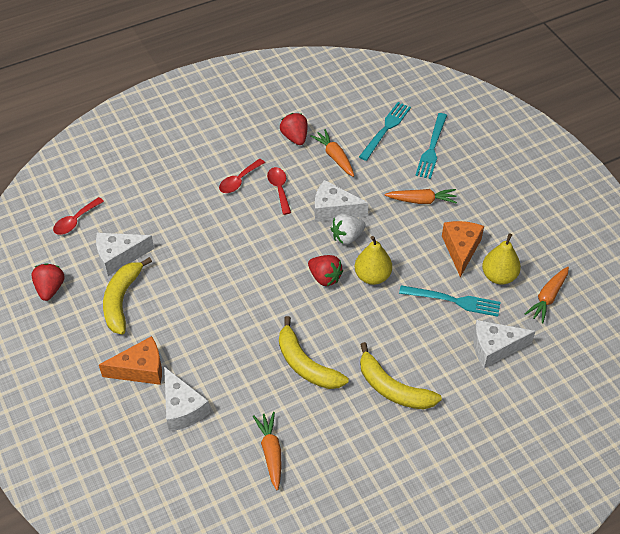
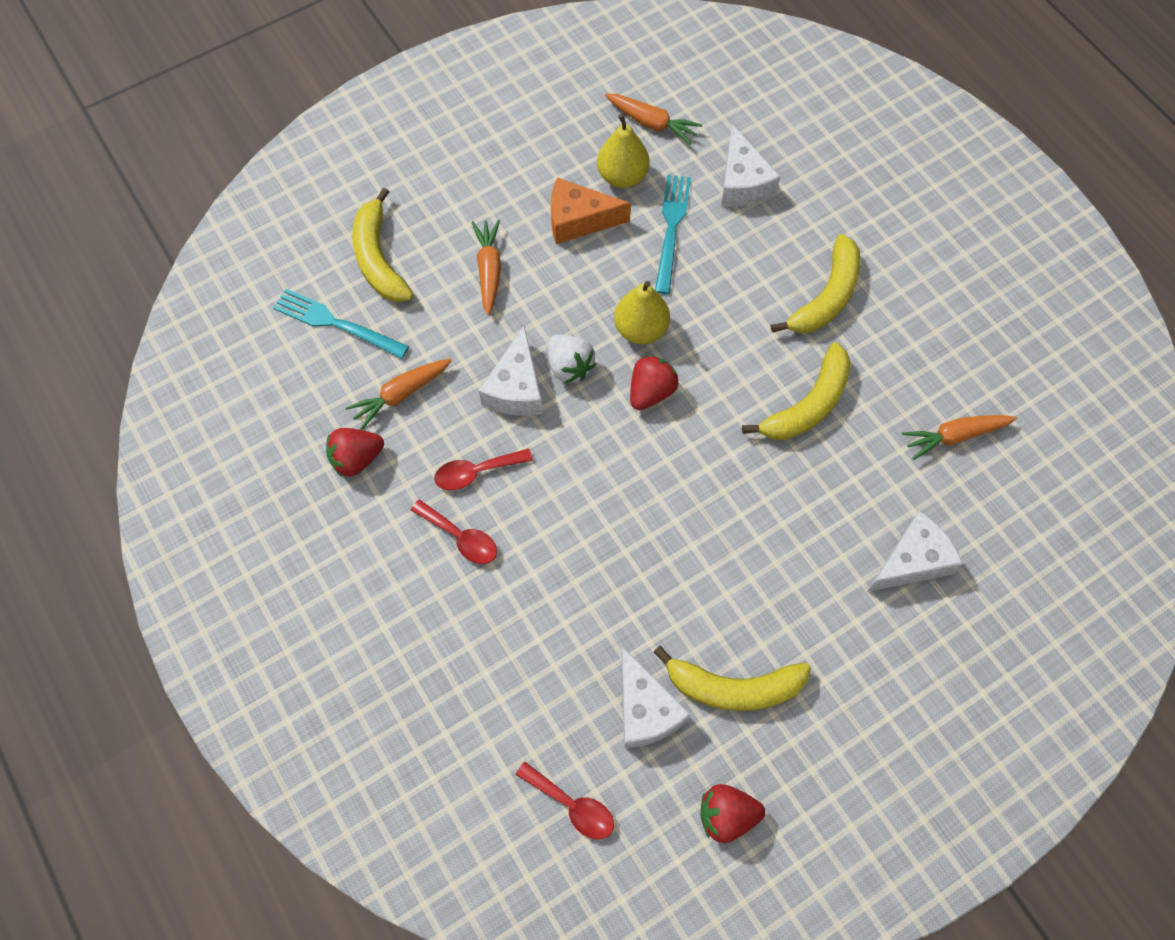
camera: 95 degrees left, 15 degrees up
orange cheese [99,336,162,385] -> none
turquoise fork [415,113,447,179] -> yellow banana [352,187,413,302]

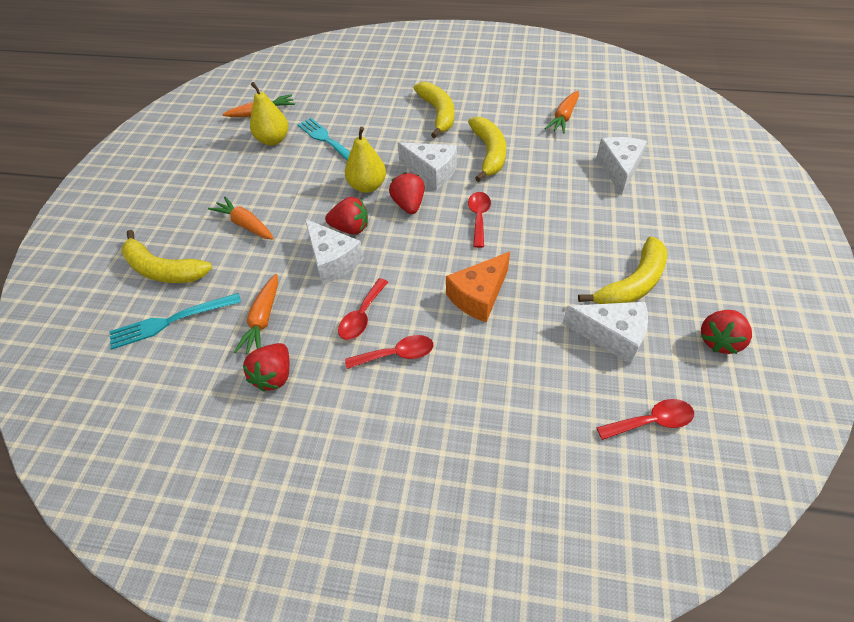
camera: 45 degrees left, 15 degrees down
white strawberry [548,334,596,383] -> red strawberry [325,197,368,234]
orange cheese [551,177,631,244] -> orange cheese moved to [446,252,510,322]
white cheese [721,124,780,207] -> white cheese moved to [398,142,457,190]
none -> red spoon [468,192,491,248]

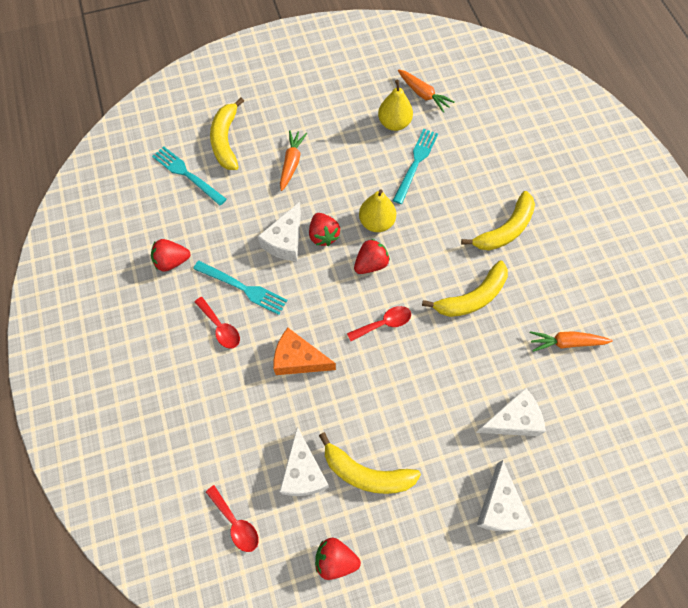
camera: 60 degrees right, 15 degrees up
orange carrot [234,274,278,354] -> none
red spoon [338,278,388,340] -> turquoise fork [193,261,288,315]
white cheese [398,142,457,190] -> white cheese moved to [477,460,532,531]

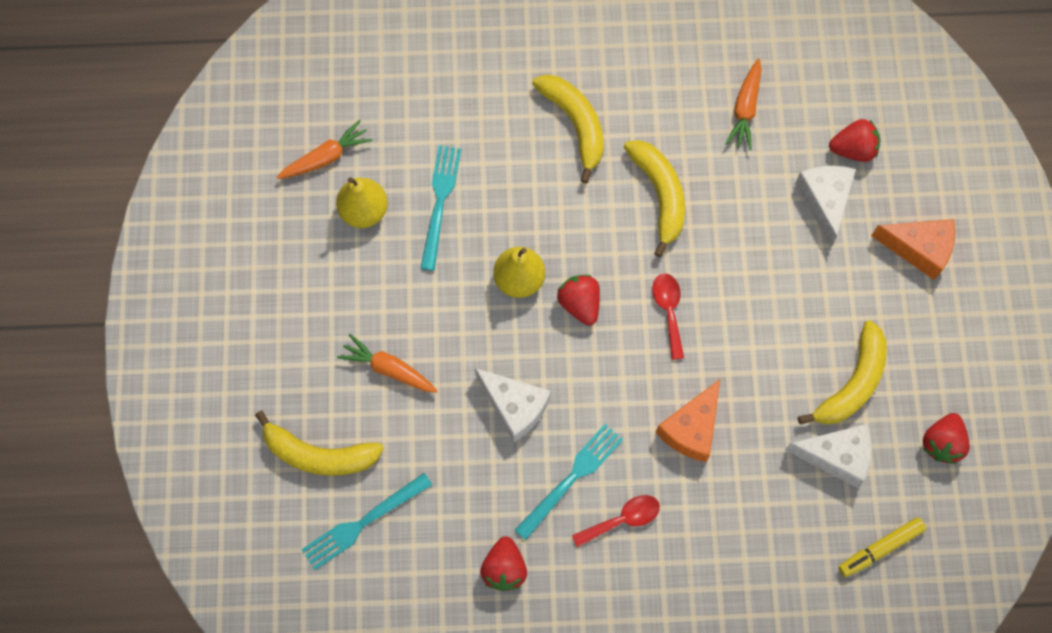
camera: 75 degrees left, 5 degrees up
red spoon [206,485,259,552] -> yellow marker [838,517,926,577]
red strawberry [309,213,340,246] -> red strawberry moved to [829,119,880,162]
turquoise fork [393,129,438,204] -> turquoise fork turned 60 degrees clockwise [420,145,461,271]
white cheese [477,460,532,531] -> orange cheese [871,219,955,280]

